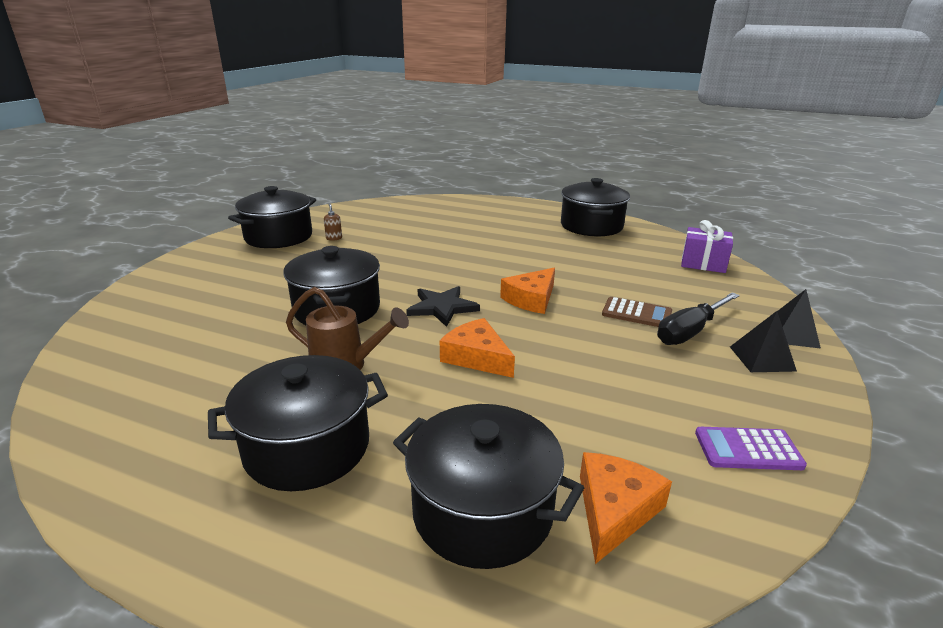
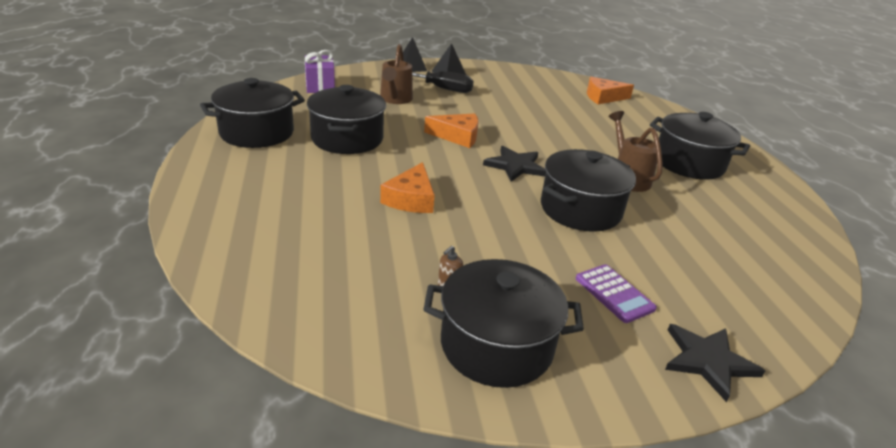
camera: 125 degrees left, 5 degrees up
black pot [393,404,584,569] -> black pot moved to [307,85,386,154]
orange cheese [440,318,515,378] -> orange cheese moved to [380,162,435,213]
brown calculator [602,297,672,327] -> none
purple calculator [695,427,807,470] -> purple calculator moved to [576,264,657,323]
none -> brown watering can [380,44,413,104]
none -> black star [665,324,765,402]

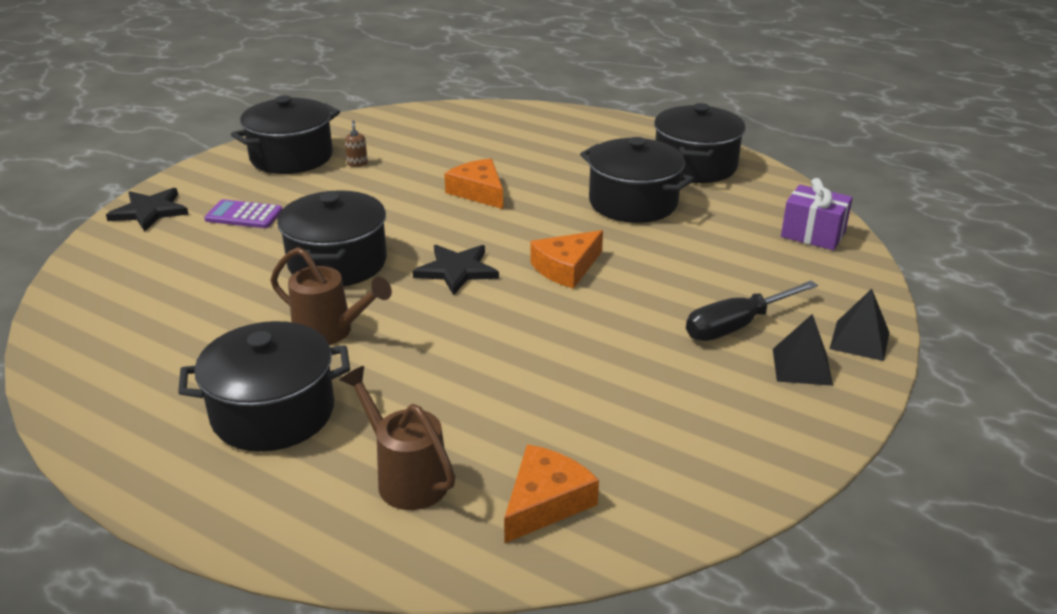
camera: 135 degrees right, 0 degrees up
brown watering can [380,44,413,104] -> brown watering can moved to [340,366,455,510]

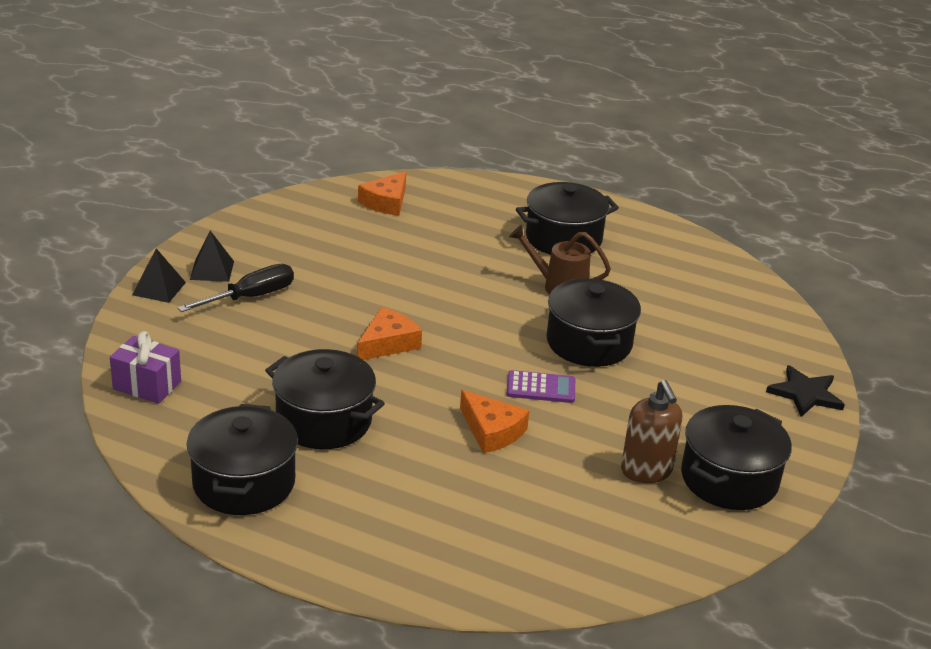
camera: 170 degrees right, 0 degrees up
purple calculator [204,199,282,228] -> purple calculator moved to [506,370,575,403]
brown watering can [340,366,455,510] -> none
brown soap dispenser [345,120,368,167] -> brown soap dispenser [621,380,682,483], size x2.25
black star [413,245,499,295] -> none

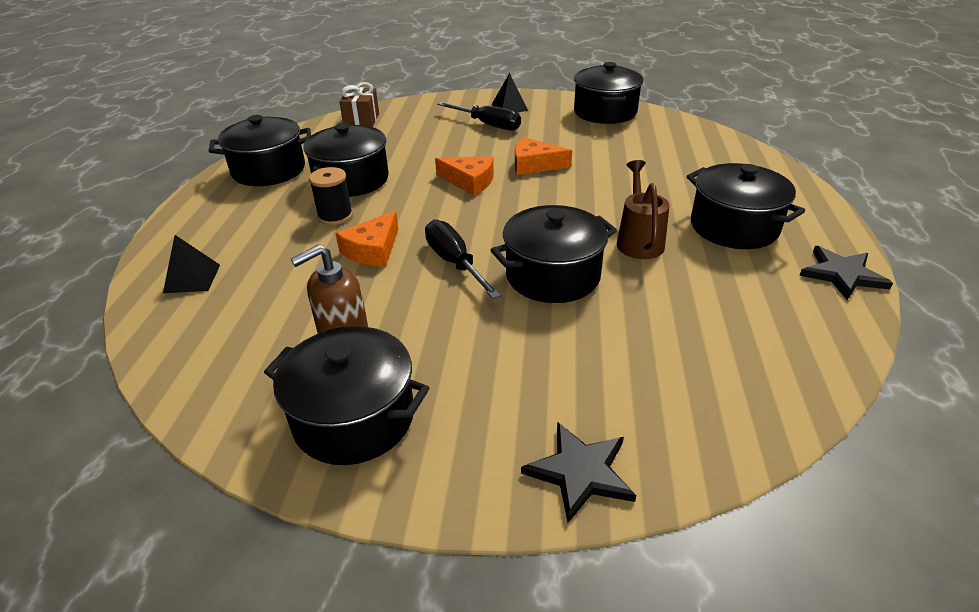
camera: 75 degrees right, 5 degrees up
purple gift [110,331,181,404] -> brown gift [339,82,379,127]
black pyramid [132,248,186,303] -> black pyramid moved to [163,235,220,293]
orange cheese [358,171,406,216] -> orange cheese moved to [515,137,572,175]
purple calculator [506,370,575,403] -> black screwdriver [425,220,501,299]
none -> black spool [309,167,353,225]
none -> black pot [574,62,644,124]
none -> black star [799,246,893,300]

